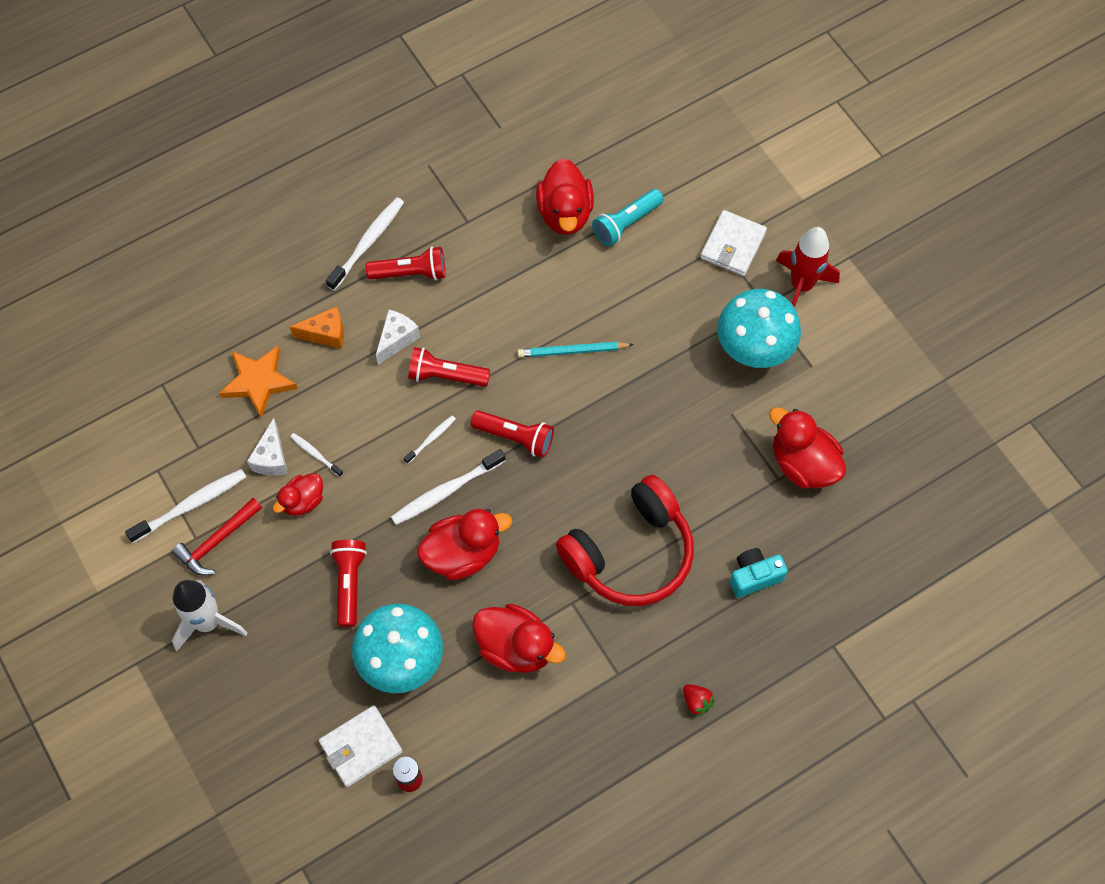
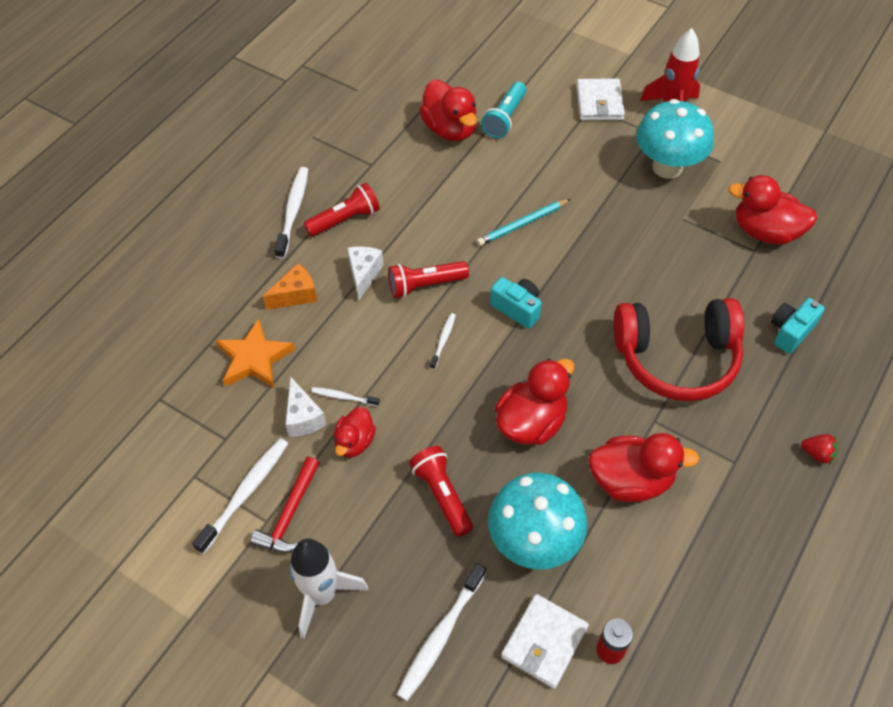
camera: 25 degrees left, 10 degrees down
white toothbrush [391,449,505,525] -> white toothbrush moved to [397,563,486,701]
red flashlight [471,410,554,458] -> turquoise camera [490,277,541,329]
red headphones [556,475,694,606] -> red headphones turned 60 degrees clockwise [613,298,744,401]

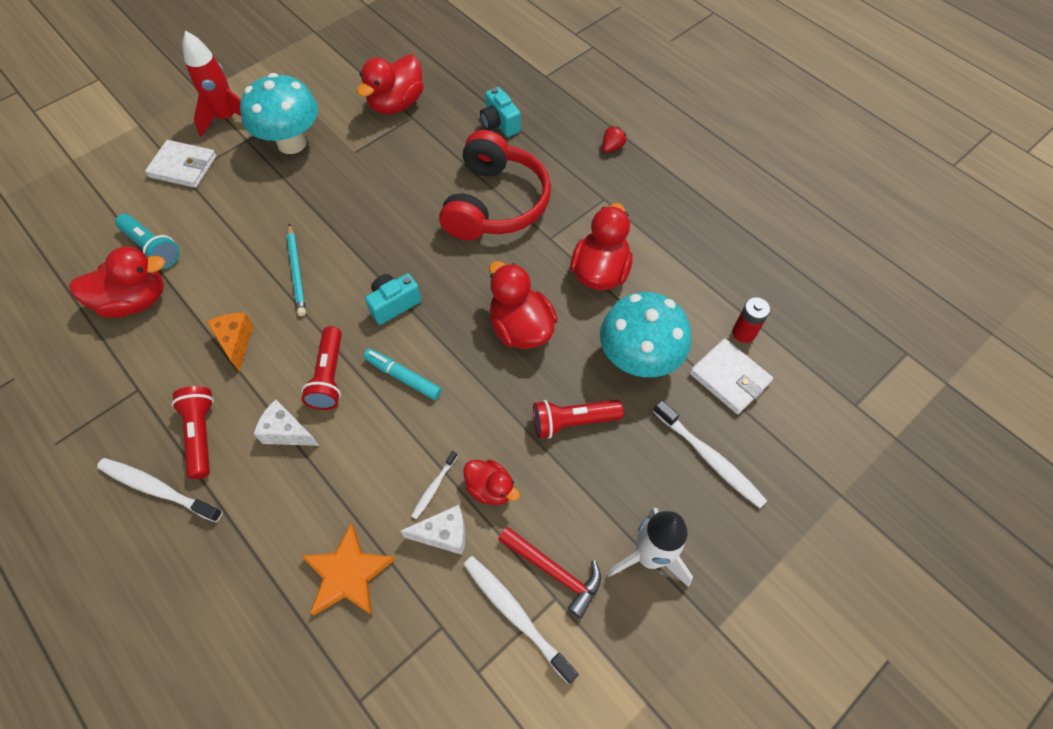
camera: 75 degrees left, 5 degrees up
orange cheese [263,263,318,310] -> orange cheese moved to [207,313,253,372]
white toothbrush [430,313,456,369] -> turquoise marker [363,349,442,400]

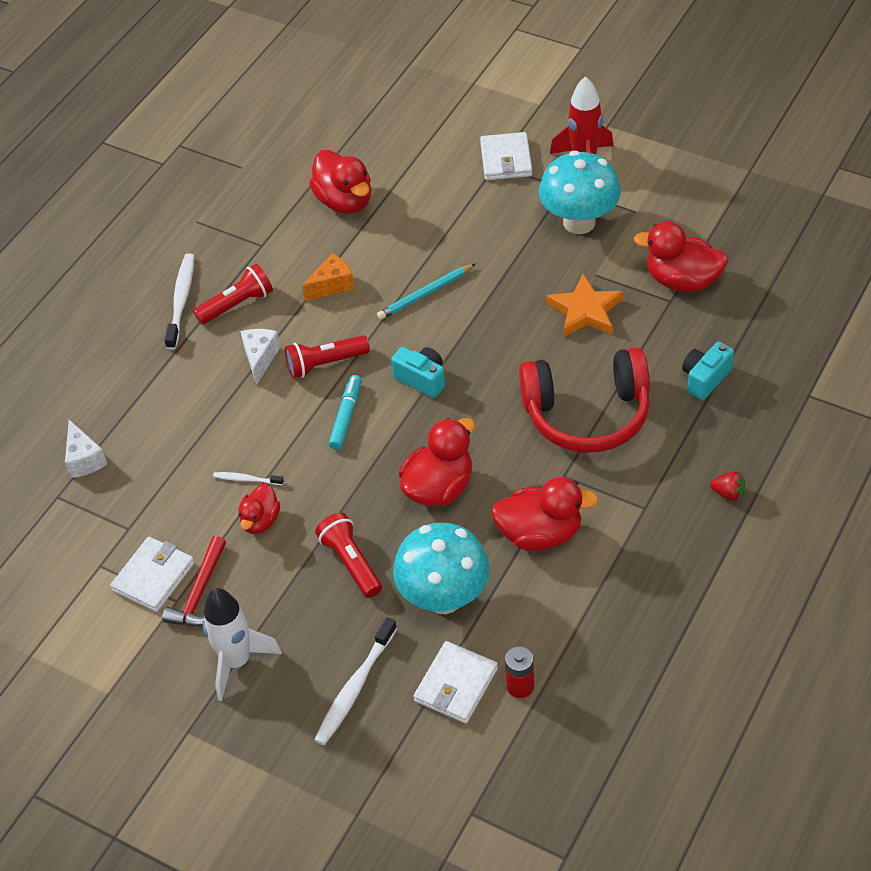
camera: 75 degrees right, 10 degrees down
turquoise flashlight [115,214,180,269] -> none
orange star [301,523,396,615] -> orange star moved to [546,274,624,337]
white cheese [401,505,466,555] -> white cheese moved to [65,420,107,478]
white toothbrush [463,556,579,684] -> white wallet [110,537,195,612]

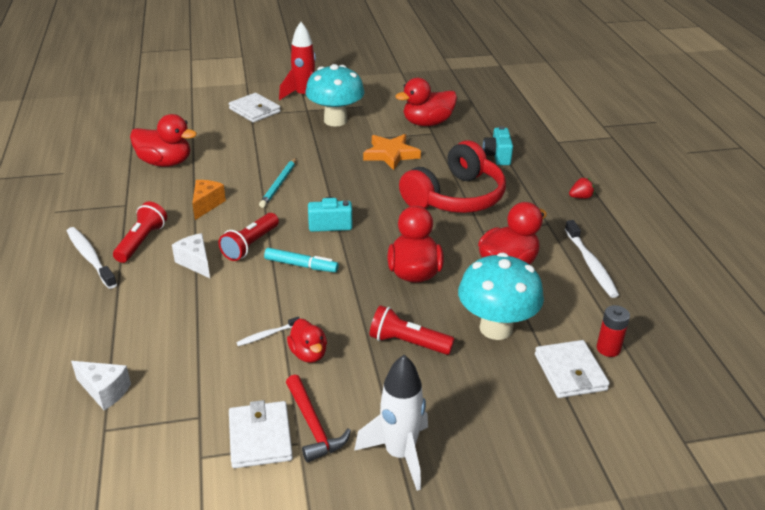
camera: 45 degrees left, 15 degrees down
white toothbrush [314,617,397,745] -> white toothbrush moved to [565,220,619,298]
turquoise marker [329,375,361,450] -> turquoise marker turned 135 degrees clockwise [264,248,339,272]

